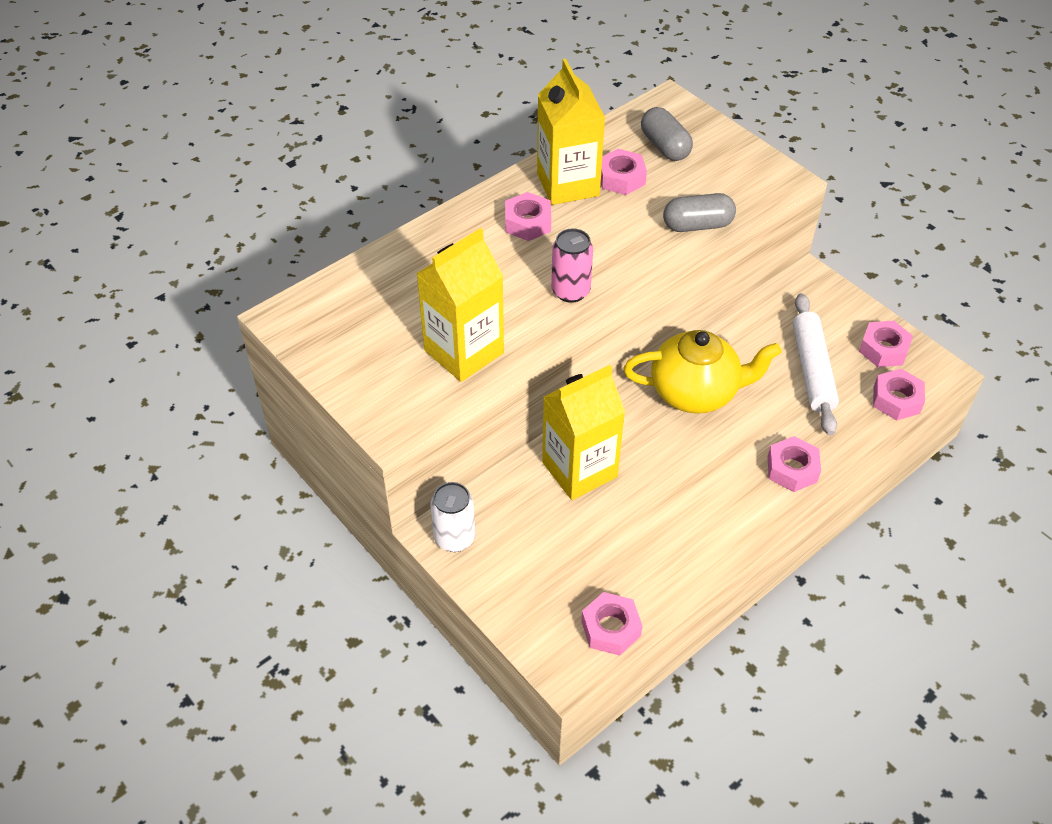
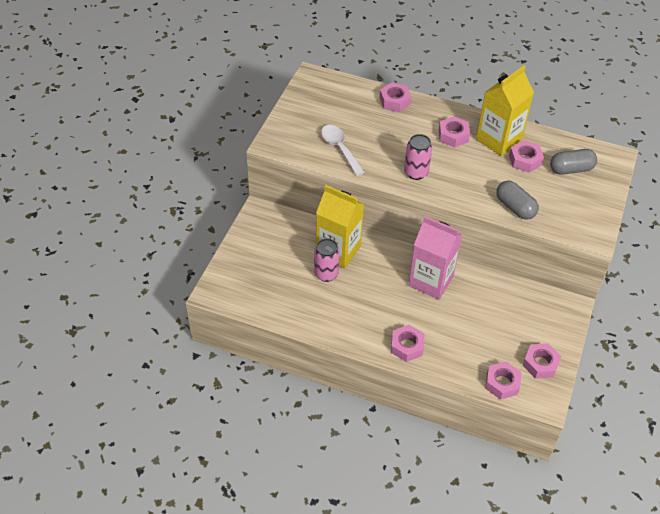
camera: 60 degrees right, 0 degrees up
yellow carton [416,228,504,382] -> white spoon [321,125,365,176]
white can [430,482,475,552] -> none
pink nut [581,592,642,656] -> pink nut moved to [379,82,412,112]
yellow teapot [624,330,782,414] -> pink carton [408,216,462,300]
grey capsule [641,107,693,161] -> grey capsule turned 45 degrees clockwise [550,149,597,175]
white rolling pin [793,293,839,435] -> none
none -> pink can [314,239,340,282]

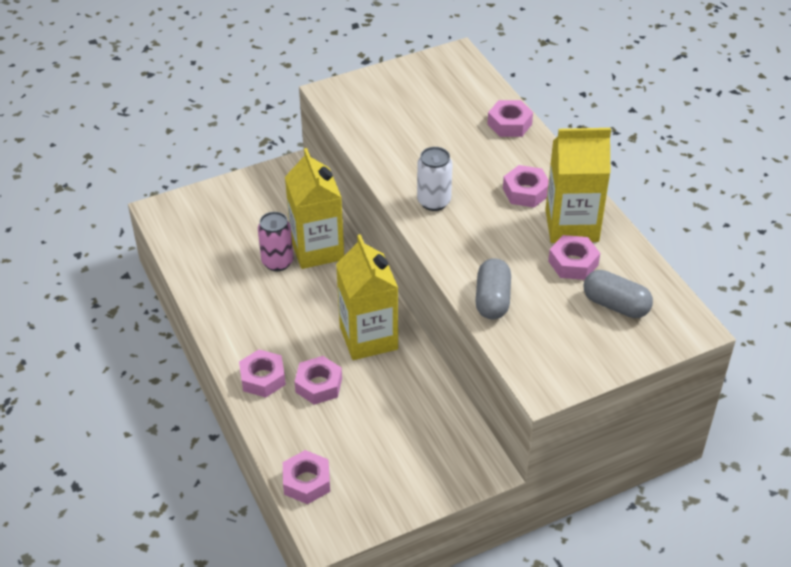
camera: 45 degrees right, 5 degrees down
white spoon [321,125,365,176] -> none
pink can [404,134,432,180] -> white can [417,147,453,211]
pink carton [408,216,462,300] -> yellow carton [336,234,398,360]
pink nut [523,343,561,379] -> pink nut moved to [295,356,342,405]

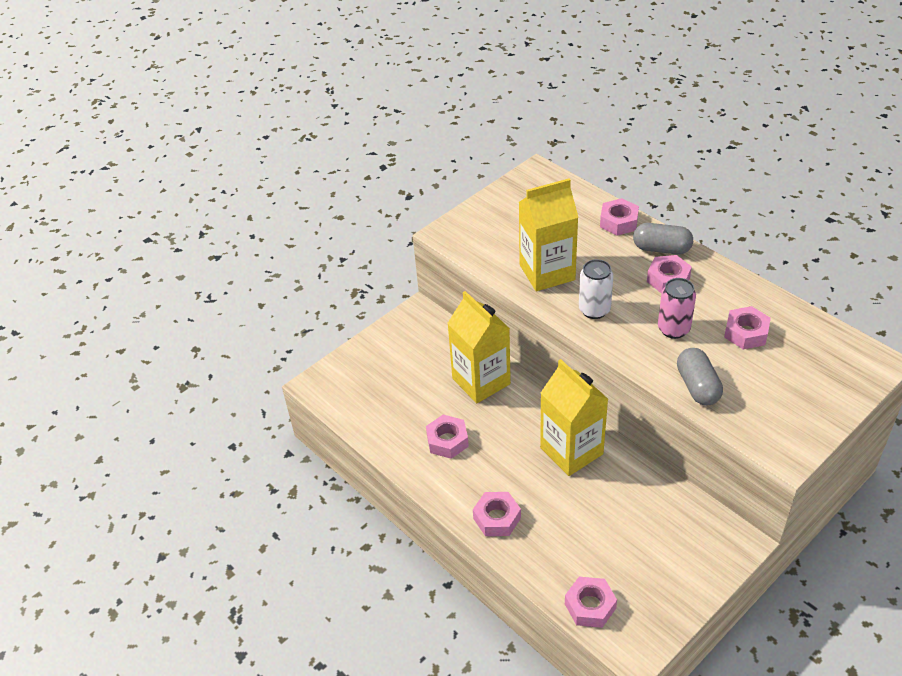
camera: 15 degrees left, 0 degrees up
pink can [258,212,294,271] -> pink can moved to [658,278,696,339]
pink nut [295,356,342,405] -> pink nut moved to [426,415,469,459]
yellow carton [545,128,611,243] -> yellow carton moved to [519,178,579,291]
grey capsule [584,270,653,318] -> grey capsule moved to [633,223,693,254]

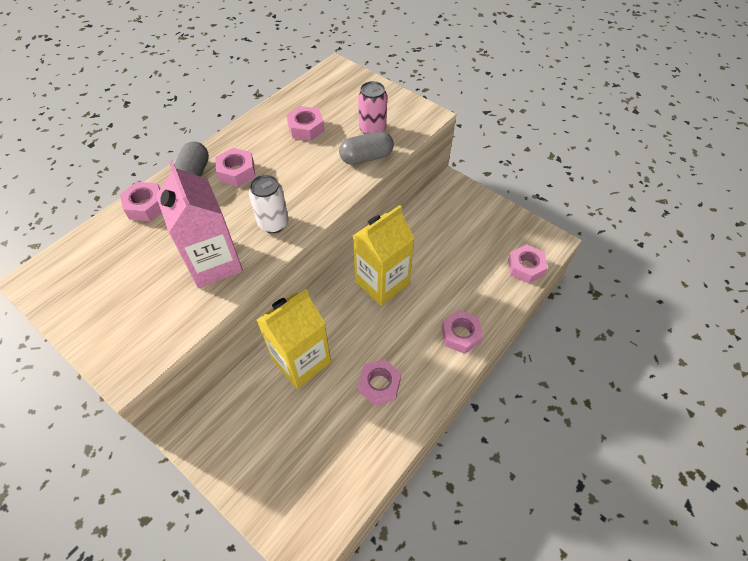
camera: 100 degrees left, 10 degrees up
yellow carton [519,178,579,291] -> pink carton [156,160,243,288]
pink can [658,278,696,339] -> pink can moved to [358,81,387,134]

